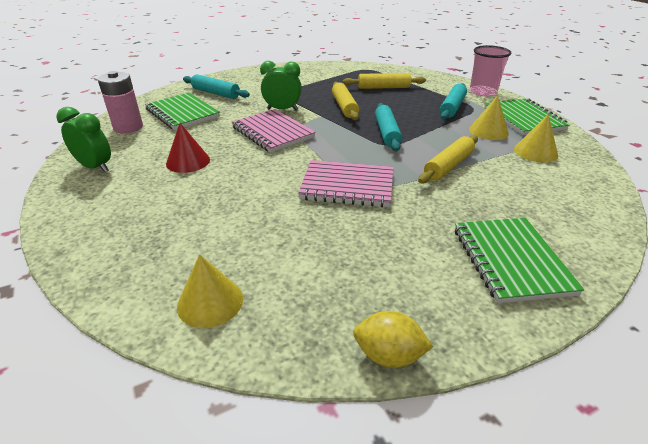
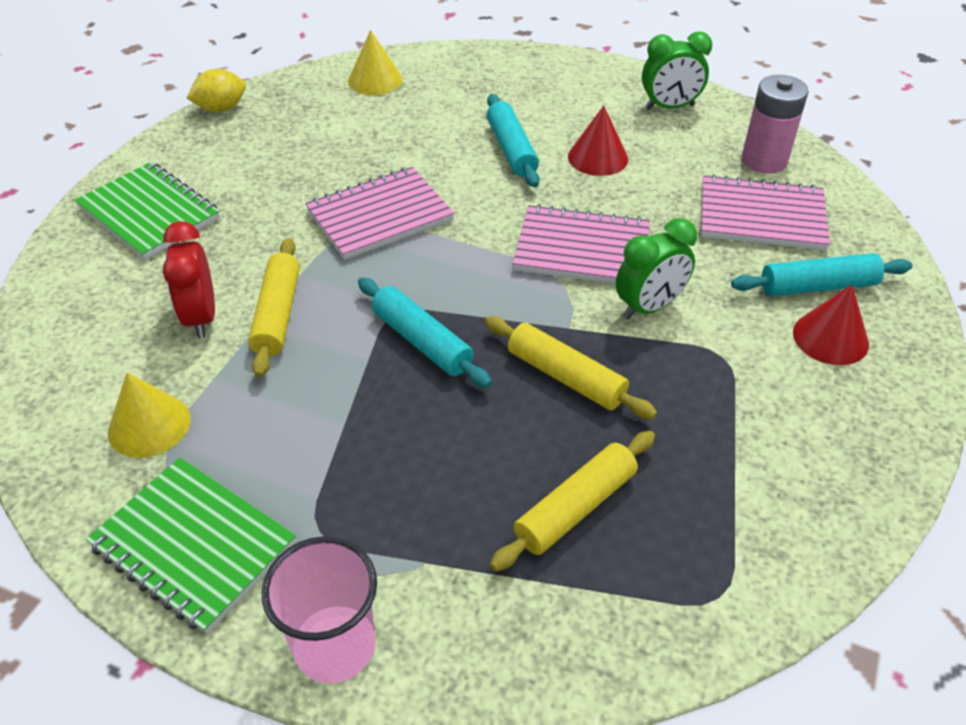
camera: 140 degrees right, 10 degrees up
green notebook [145,93,220,130] -> pink notebook [701,174,830,251]
turquoise rolling pin [440,83,467,120] -> turquoise rolling pin moved to [487,94,540,187]
yellow cone [469,95,509,140] -> none
none -> red clock [163,221,215,338]
none -> red cone [793,284,869,365]

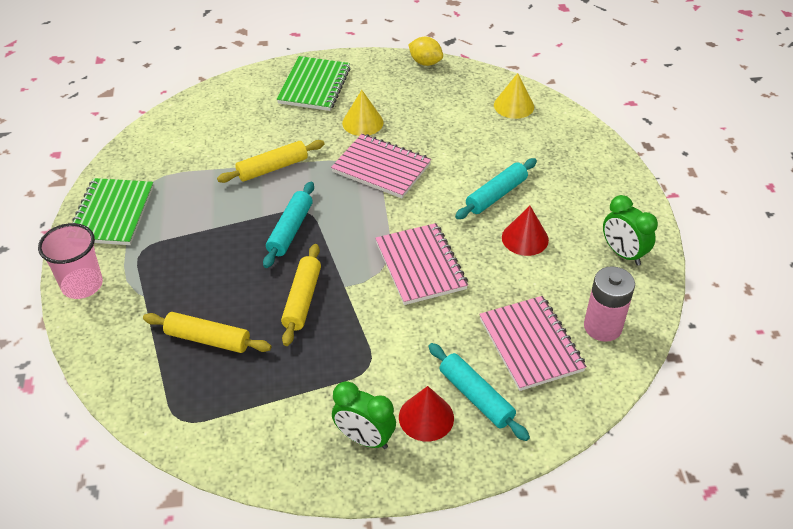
camera: 60 degrees right, 0 degrees up
yellow cone [108,372,191,458] -> yellow cone moved to [342,90,384,136]
red clock [163,221,215,338] -> none
green clock [616,218,697,320] -> green clock moved to [332,381,396,449]

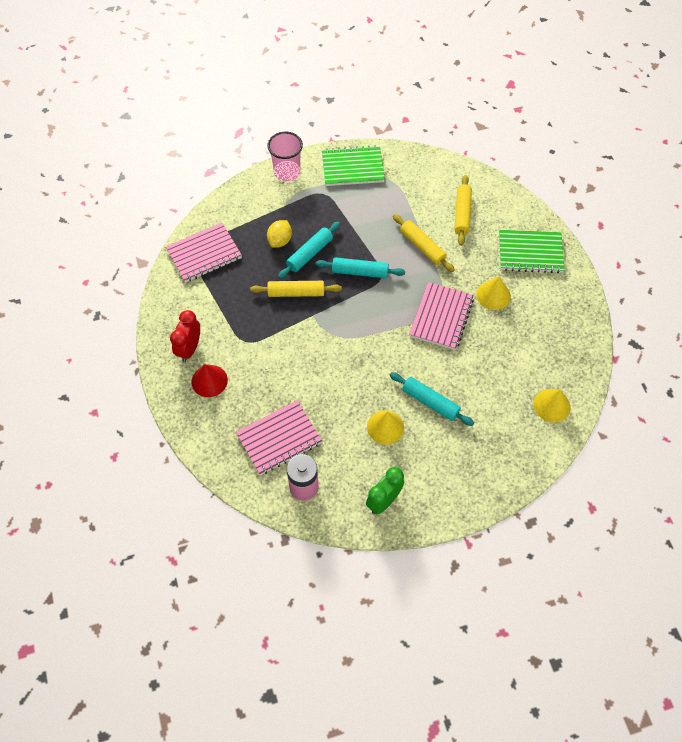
camera: 80 degrees right, 15 degrees up
yellow rolling pin [143,312,271,353] -> yellow rolling pin moved to [454,175,472,246]
green clock [332,381,396,449] -> red clock [170,310,200,362]
pink notebook [375,223,468,305] -> pink notebook moved to [166,223,242,283]
yellow lemon [408,37,443,66] -> yellow lemon moved to [267,220,292,248]
turquoise rolling pin [428,343,530,441] -> turquoise rolling pin moved to [278,221,340,279]
red cone [502,206,549,256] -> yellow cone [367,410,404,445]

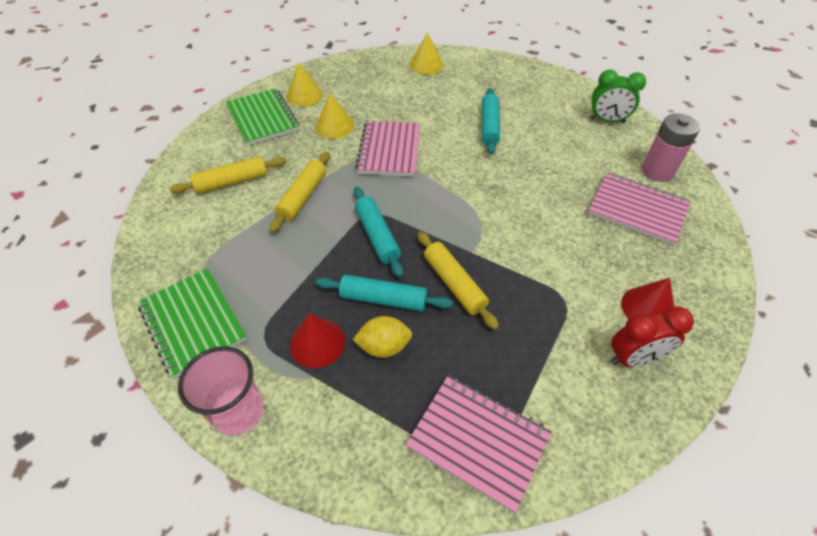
camera: 120 degrees left, 10 degrees down
yellow cone [367,410,404,445] -> yellow cone moved to [286,62,323,107]
pink notebook [409,282,474,350] -> pink notebook turned 75 degrees counterclockwise [355,121,420,177]
none -> red cone [290,314,345,368]

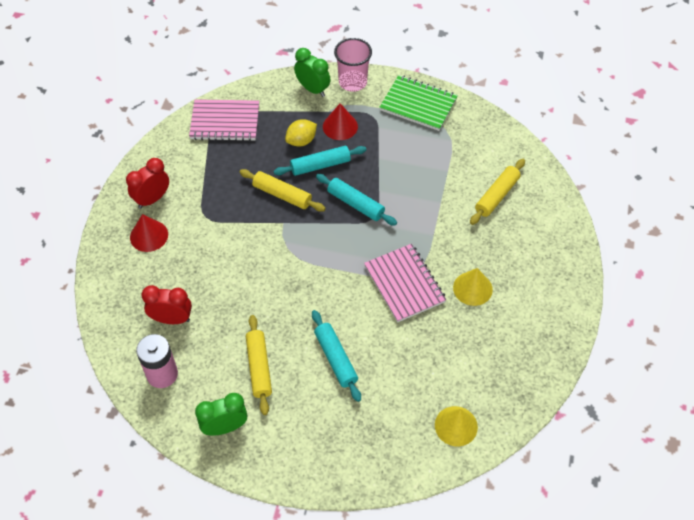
camera: 150 degrees right, 5 degrees up
green notebook [226,88,299,146] -> none
yellow rolling pin [270,152,330,233] -> yellow rolling pin moved to [246,315,272,415]
yellow cone [286,62,323,107] -> none
pink notebook [588,172,691,246] -> red clock [141,285,192,324]
none -> green clock [294,48,330,97]

